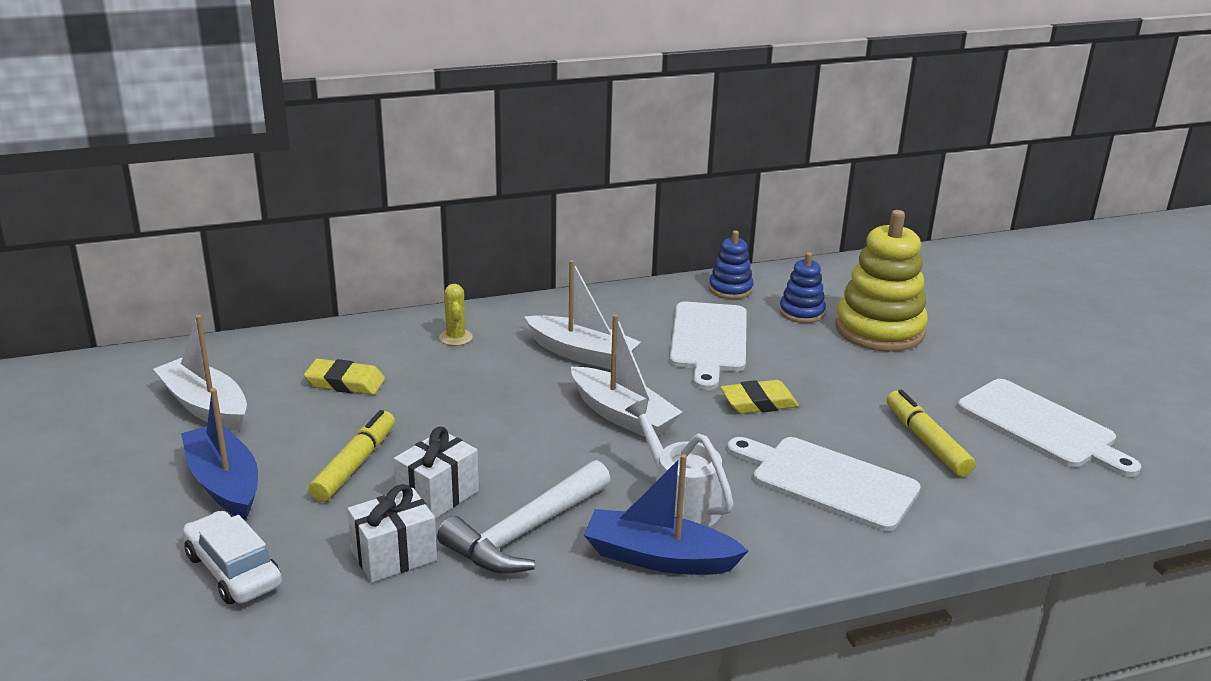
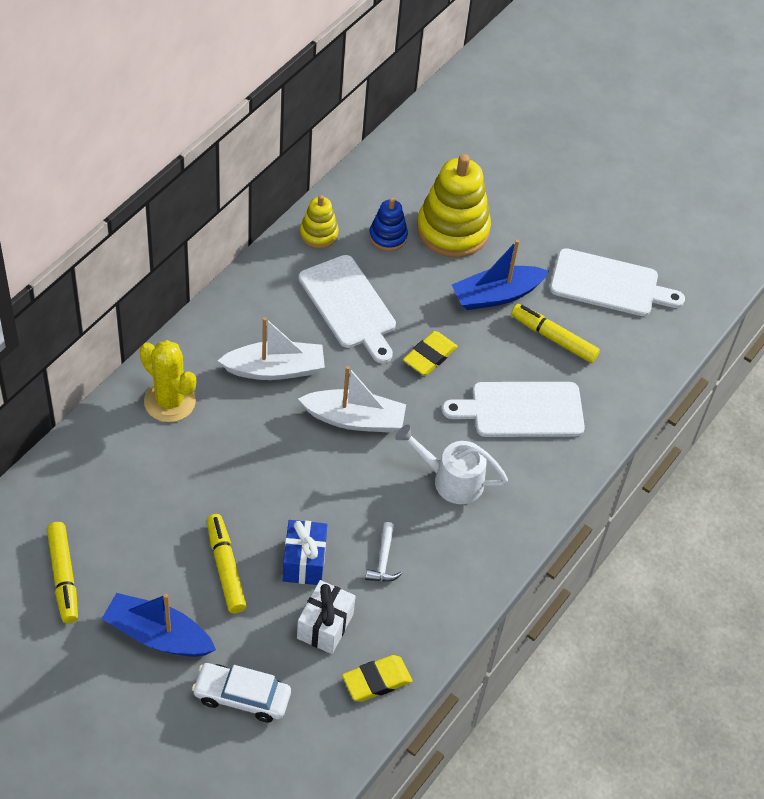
camera: 40 degrees left, 25 degrees up
white boat [153,315,247,431] -> yellow marker [47,522,78,623]
yellow eraser [304,359,385,395] -> yellow eraser moved to [342,655,412,702]
white gift [394,427,479,519] -> blue gift [283,520,327,585]
white hammer [437,460,611,574] -> white hammer [365,522,402,582], size x0.49
yellow cactus [439,284,473,346] -> yellow cactus [139,340,196,422], size x1.77
blue boat [584,454,748,575] -> blue boat moved to [452,239,549,310]
blue stacking toy [709,230,754,299] -> yellow stacking toy [300,195,339,248]

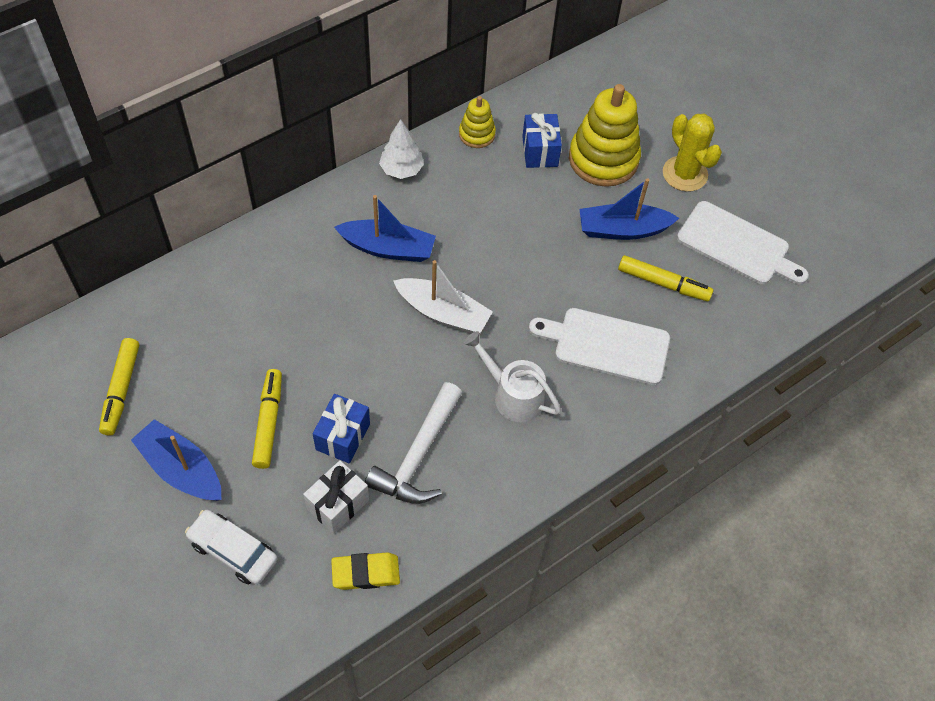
camera: 20 degrees right, 5 degrees up
yellow cactus [139,340,196,422] -> yellow cactus moved to [663,114,722,192]
white boat [217,317,325,380] -> blue boat [334,195,436,262]
white cutting board [299,255,396,363] -> none
white hammer [365,522,402,582] -> white hammer [365,382,462,504], size x2.06
blue stacking toy [369,198,408,251] -> blue gift [522,113,562,168]
yellow eraser [403,331,458,375] -> none
yellow marker [511,304,600,363] -> yellow marker turned 150 degrees clockwise [618,255,714,301]
none -> white tree [379,119,424,179]

